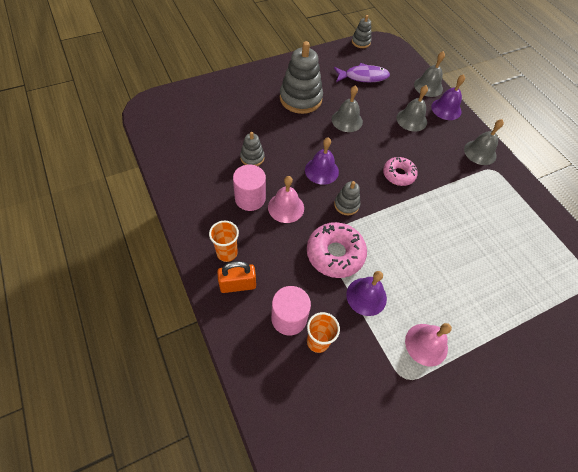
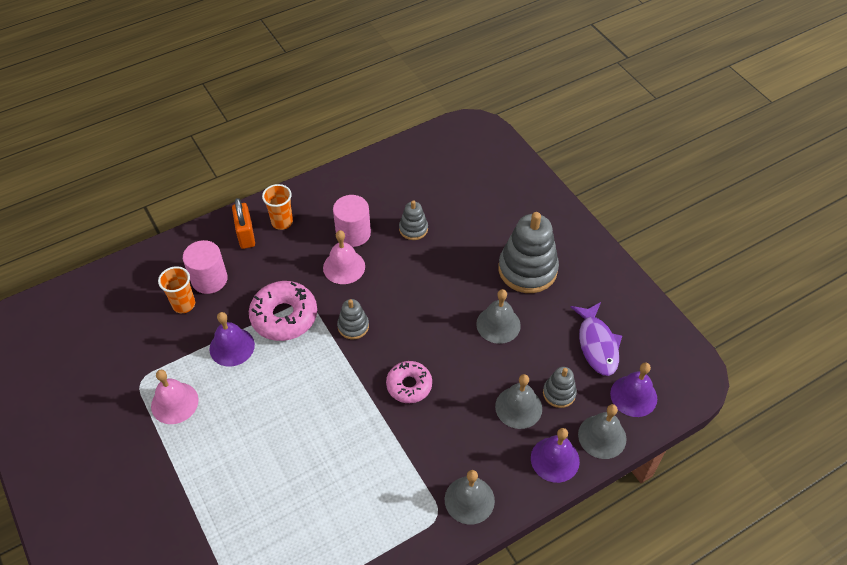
camera: 90 degrees right, 5 degrees down
purple bell [305,138,339,185] -> purple bell moved to [610,362,657,417]
grey stacking toy [352,15,372,48] -> grey stacking toy moved to [543,367,577,408]

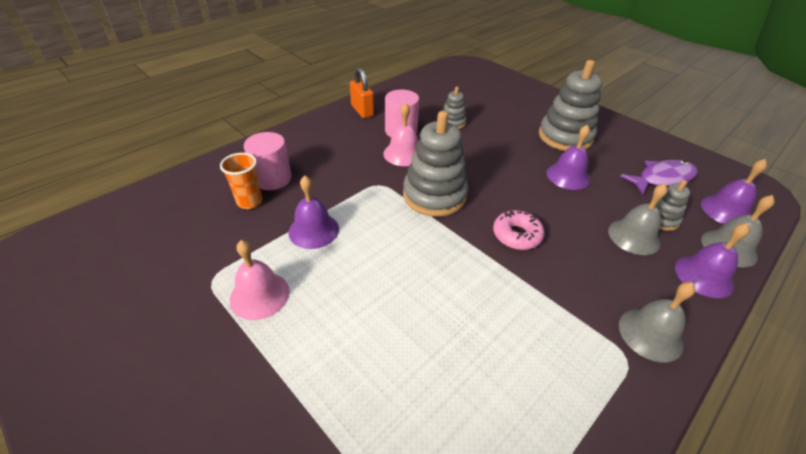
camera: 15 degrees left, 10 degrees down
orange padlock [232,198,255,249] -> orange padlock moved to [350,67,374,118]
pink donut [249,281,317,341] -> none
orange cup [262,184,293,230] -> none
grey stacking toy [337,299,369,339] -> grey stacking toy [403,111,468,217], size x1.97
grey bell [476,289,521,344] -> purple bell [546,124,590,190]
purple fish [570,302,622,376] -> purple fish turned 90 degrees counterclockwise [620,160,698,194]

